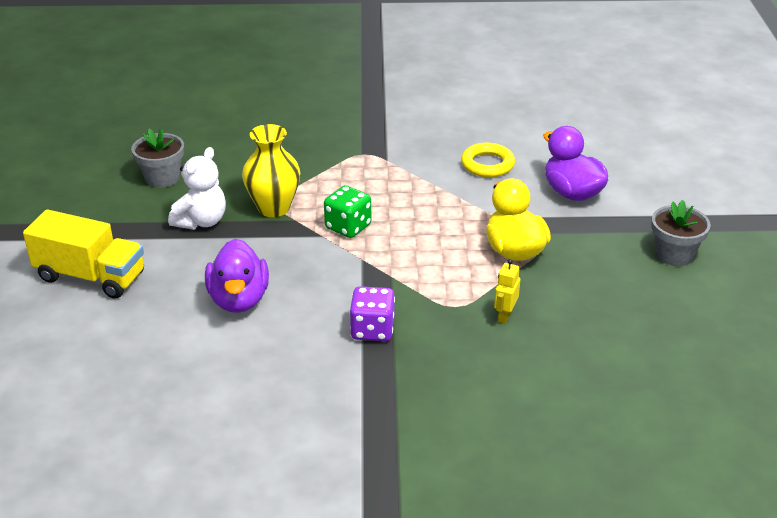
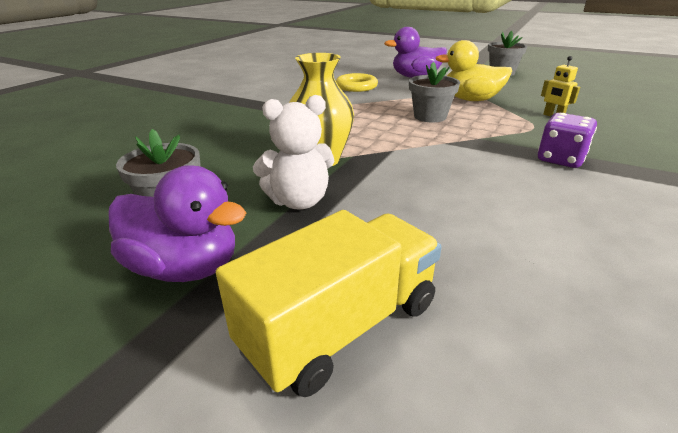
camera: 60 degrees left, 5 degrees down
white teddy bear [168,147,226,230] -> white teddy bear turned 105 degrees clockwise [253,95,334,210]
purple duck [205,239,269,313] -> purple duck moved to [109,165,246,282]
green dice [324,185,371,238] -> none
none -> grey flower pot [409,62,460,122]

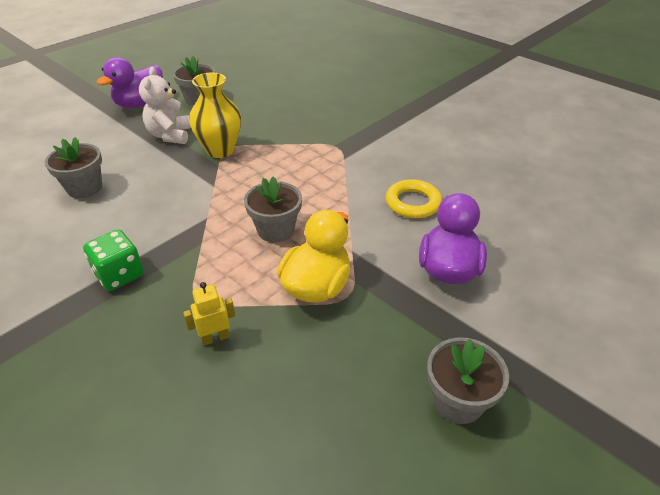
camera: 105 degrees right, 10 degrees up
yellow truck [216,210,442,397] -> none
purple dice [538,113,597,168] -> green dice [83,229,144,291]
none -> grey flower pot [45,137,102,198]

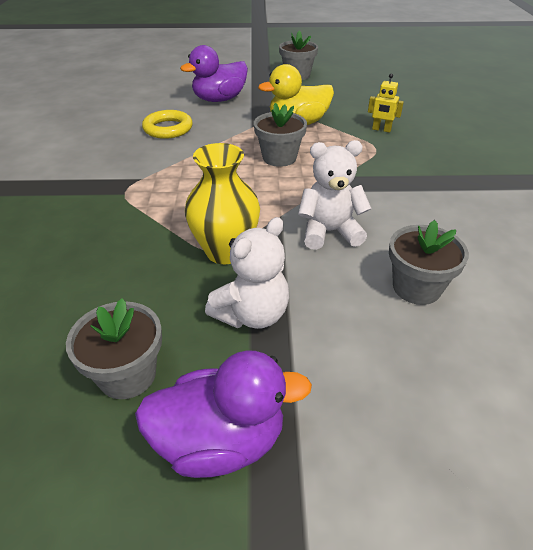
camera: 135 degrees left, 0 degrees up
green dice [83,229,144,291] -> none
none -> white teddy bear [298,140,372,250]

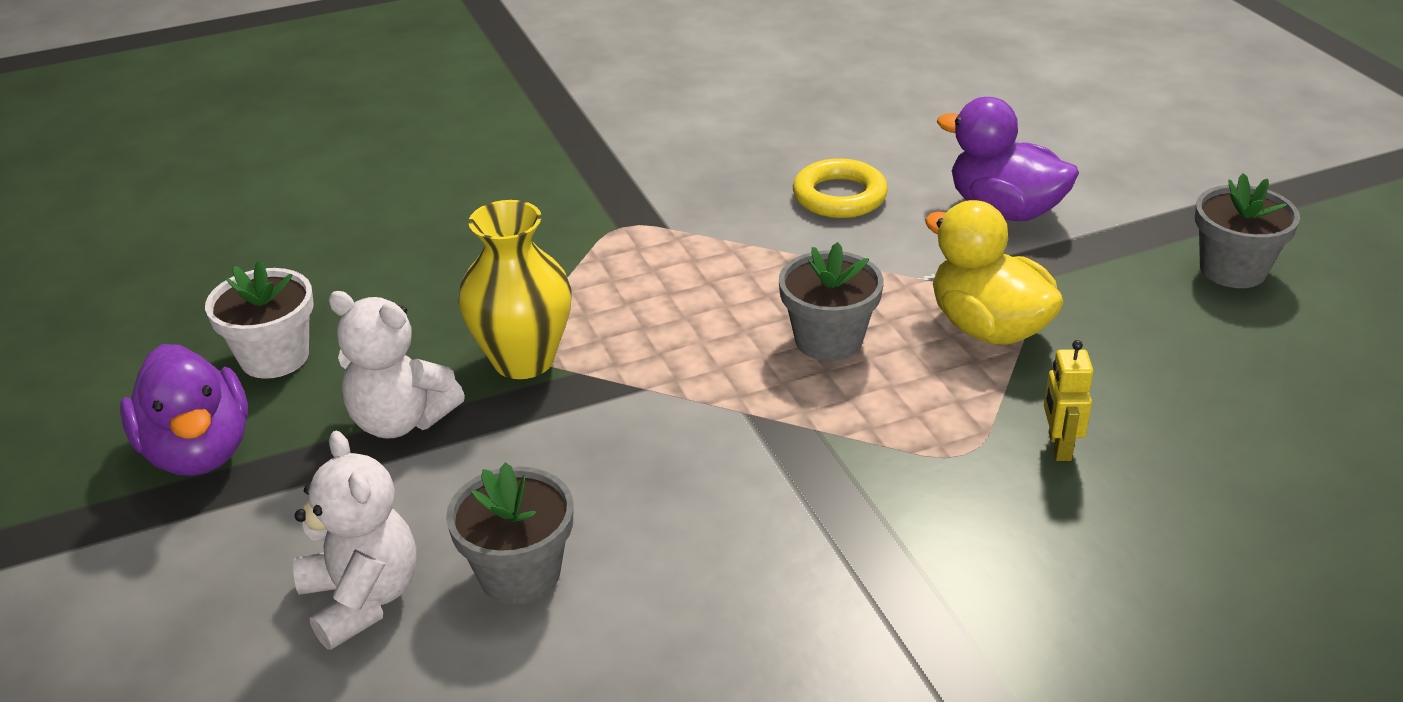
camera: 70 degrees right, 5 degrees down
grey flower pot [66,298,162,399] -> white flower pot [205,260,314,379]
white teddy bear [298,140,372,250] -> white teddy bear moved to [293,431,417,650]

